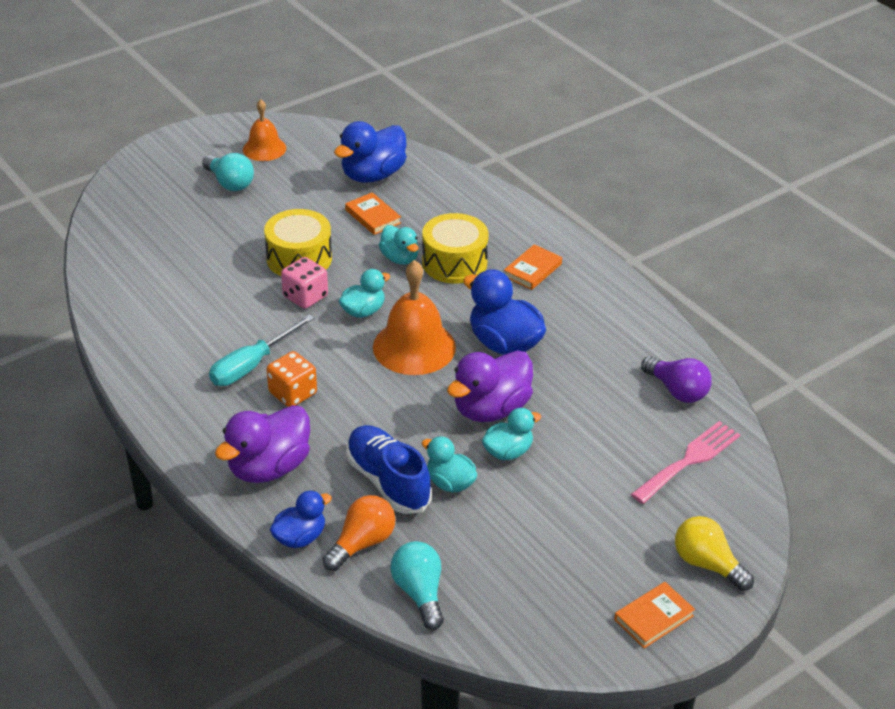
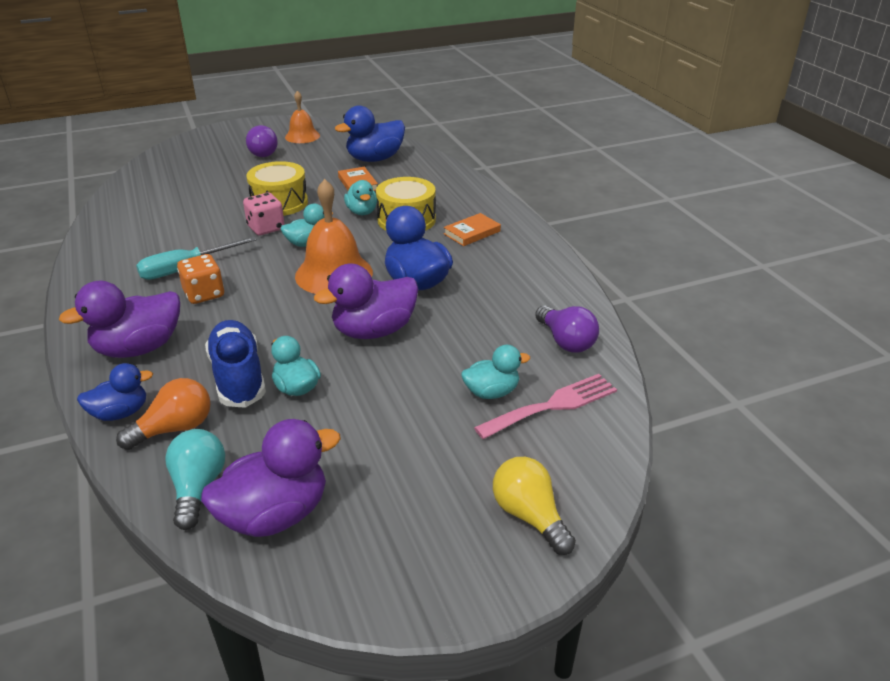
camera: 15 degrees right, 5 degrees down
turquoise light bulb [202,153,254,191] -> purple light bulb [246,125,278,157]
turquoise duck [482,408,541,460] -> turquoise duck moved to [461,345,530,399]
orange book [614,582,695,648] -> none
none -> purple duck [201,419,341,537]

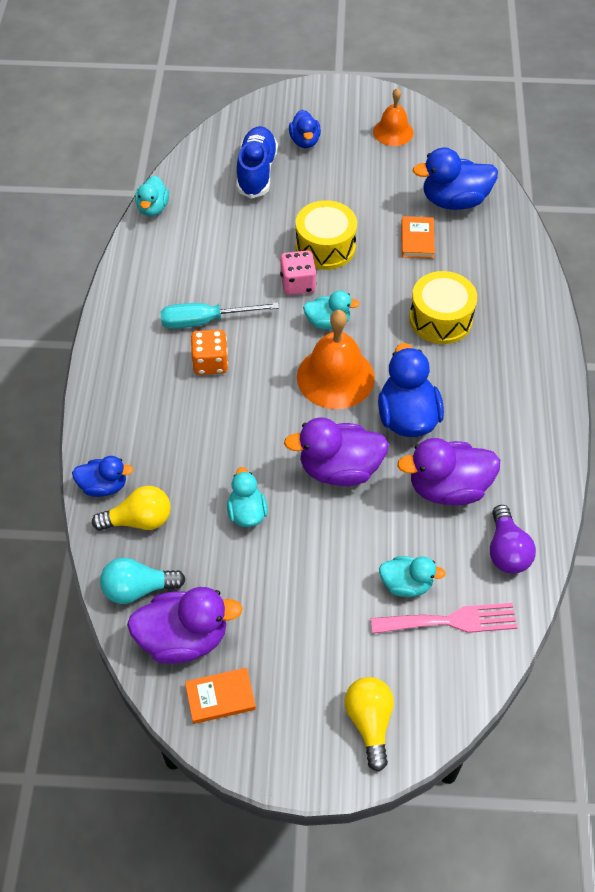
camera: 25 degrees right, 20 degrees up
purple duck [59,281,180,358] -> purple duck moved to [397,438,500,505]
orange light bulb [116,378,211,450] -> yellow light bulb [92,486,171,531]
turquoise light bulb [165,429,225,530] -> turquoise light bulb turned 120 degrees counterclockwise [100,557,186,604]
blue shoe [205,320,266,408] -> blue shoe moved to [236,126,278,199]
purple light bulb [246,125,278,157] -> none
turquoise duck [344,180,377,215] -> turquoise duck moved to [135,176,169,216]
orange book [444,213,501,246] -> orange book moved to [185,668,256,724]
none -> blue duck [289,110,321,148]

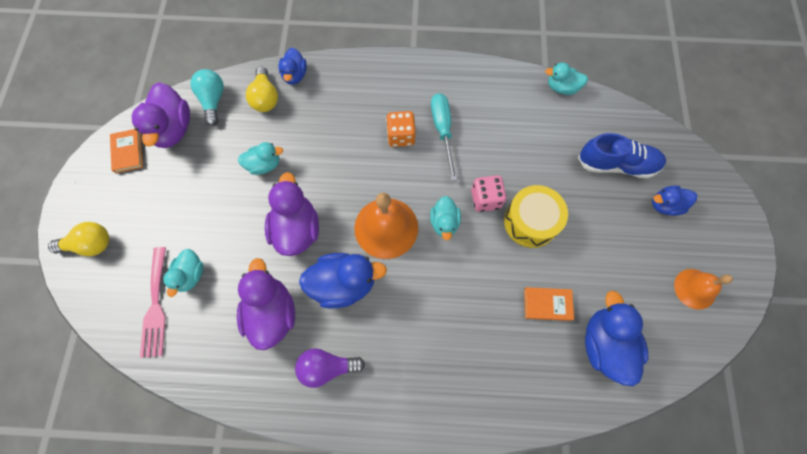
camera: 90 degrees right, 15 degrees up
yellow drum [409,271,477,344] -> none
purple light bulb [490,505,536,574] -> purple light bulb moved to [295,348,365,388]

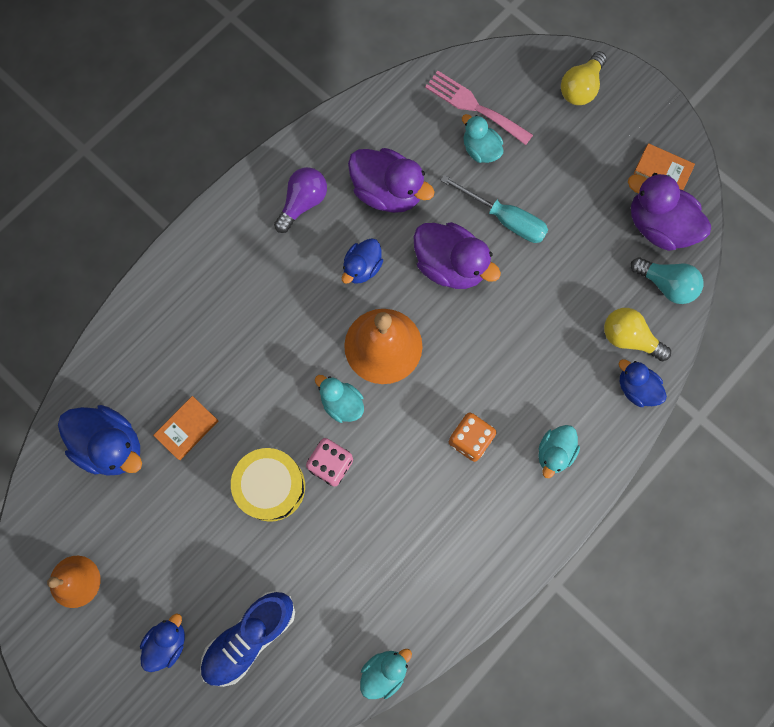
camera: 130 degrees right, 5 degrees up
turquoise duck [238,142,283,175] -> turquoise duck moved to [538,425,580,478]
blue duck [299,253,387,308] -> blue duck [342,238,383,284], size x0.60
turquoise screwdriver [431,93,457,181] -> turquoise screwdriver moved to [440,175,548,243]

